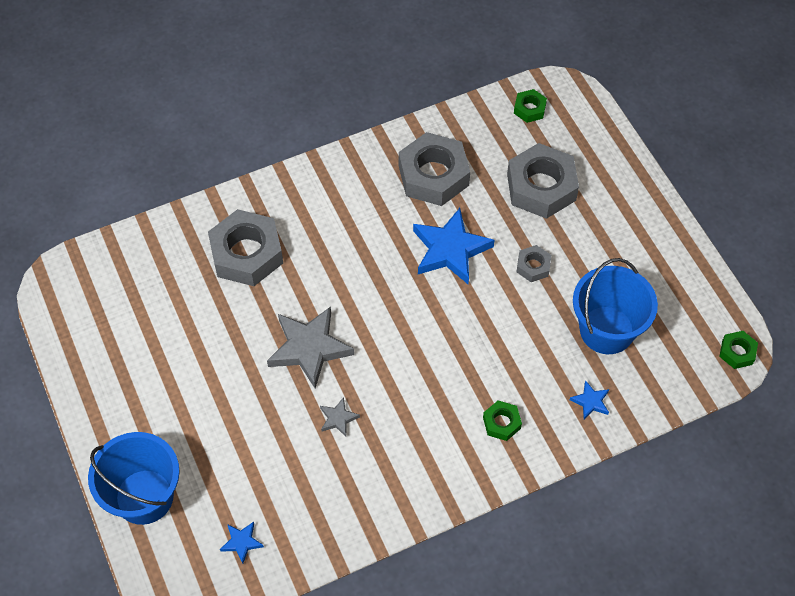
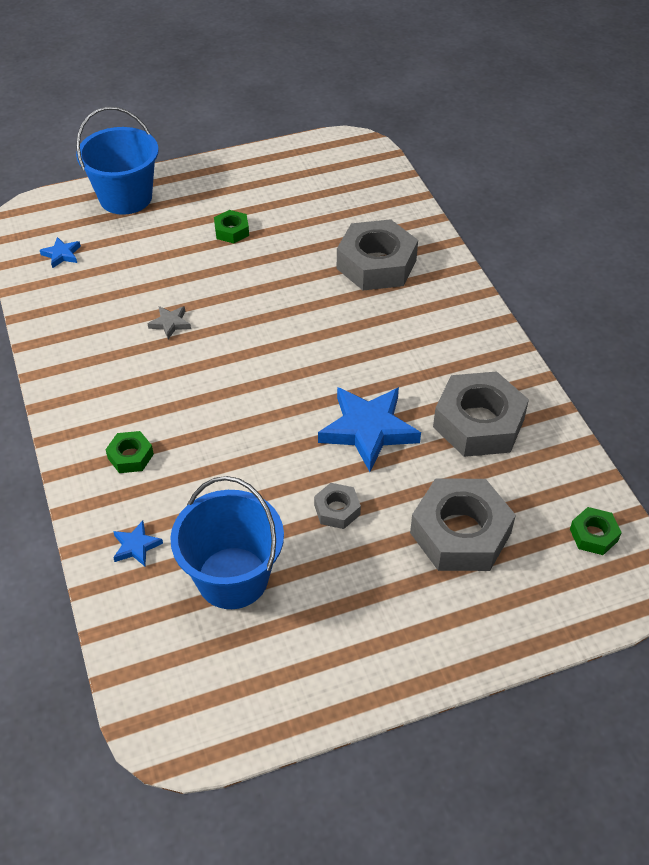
camera: 95 degrees right, 10 degrees down
grey star [267,307,354,388] -> none
green nut [719,331,758,369] -> green nut moved to [214,210,249,243]

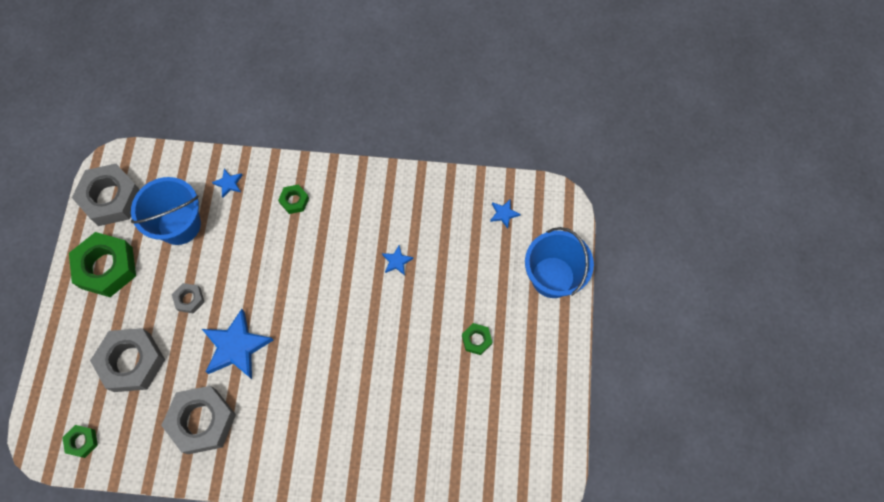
camera: 115 degrees right, 20 degrees up
grey star [148,306,191,339] -> blue star [382,245,413,275]
grey nut [337,219,418,290] -> grey nut moved to [72,164,140,226]
none -> green nut [69,232,136,297]

